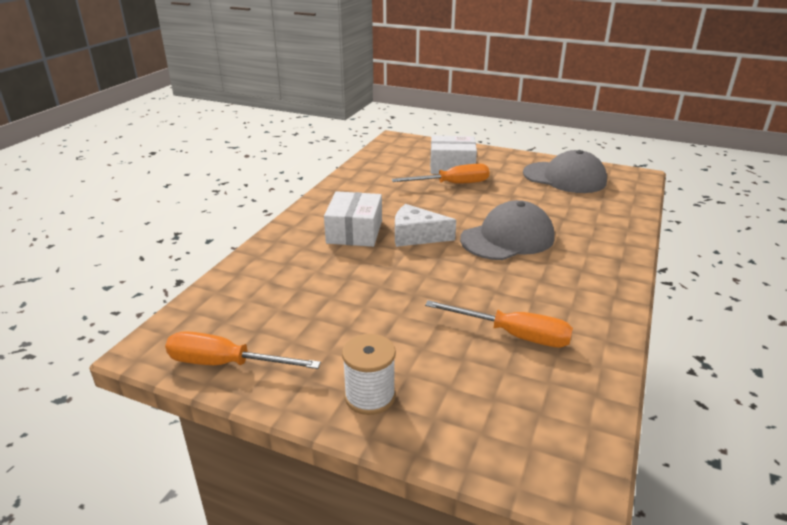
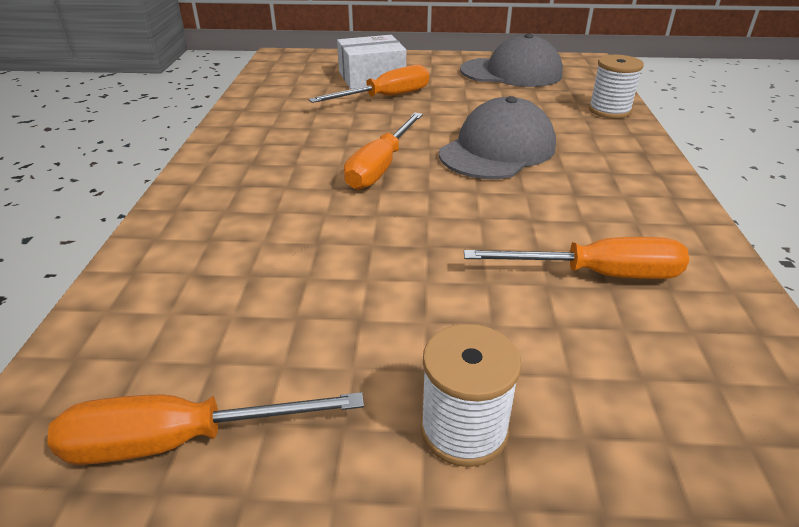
camera: 20 degrees left, 5 degrees up
white box [324,191,382,247] -> none
white cheese [395,204,456,247] -> orange screwdriver [344,113,423,190]
none -> white spool [589,55,644,119]

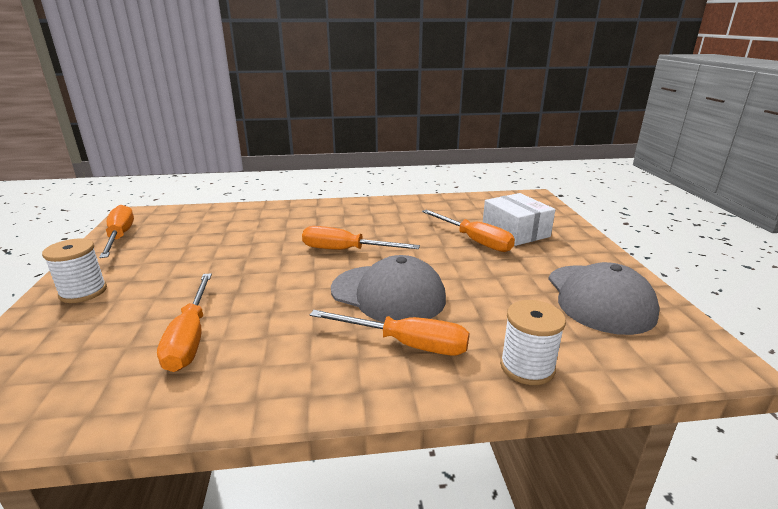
camera: 80 degrees right, 10 degrees down
none -> orange screwdriver [310,310,470,355]

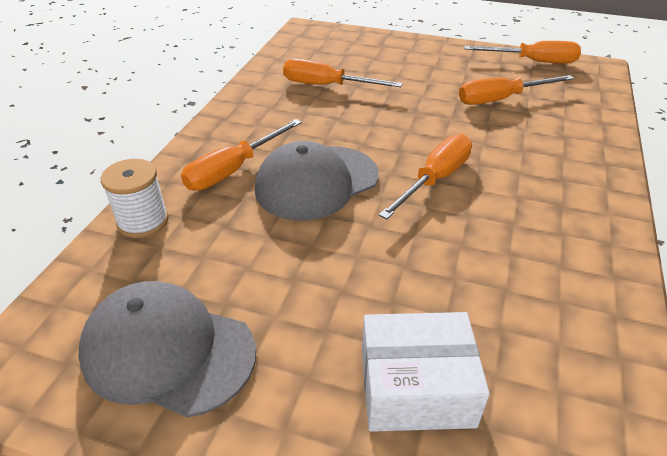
camera: 115 degrees right, 15 degrees up
white spool [42,238,107,303] -> none
orange screwdriver [422,209,515,252] -> orange screwdriver moved to [459,75,574,105]

